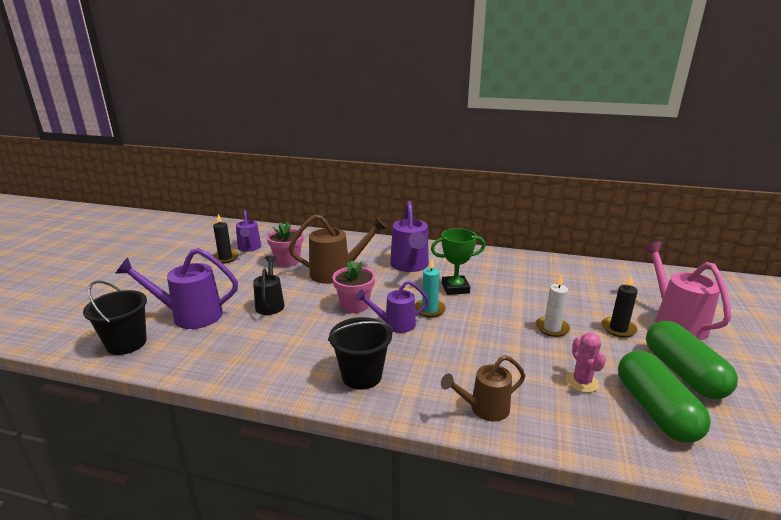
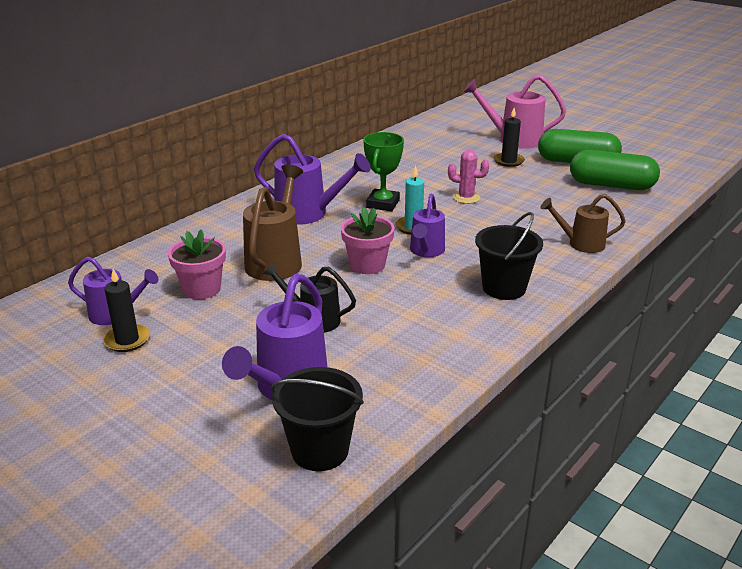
camera: 65 degrees left, 5 degrees up
brown watering can [441,355,526,421] -> brown watering can turned 90 degrees clockwise [540,194,626,253]
white candle [535,274,570,337] -> none
pink cactus [566,332,606,393] -> pink cactus moved to [448,150,489,204]

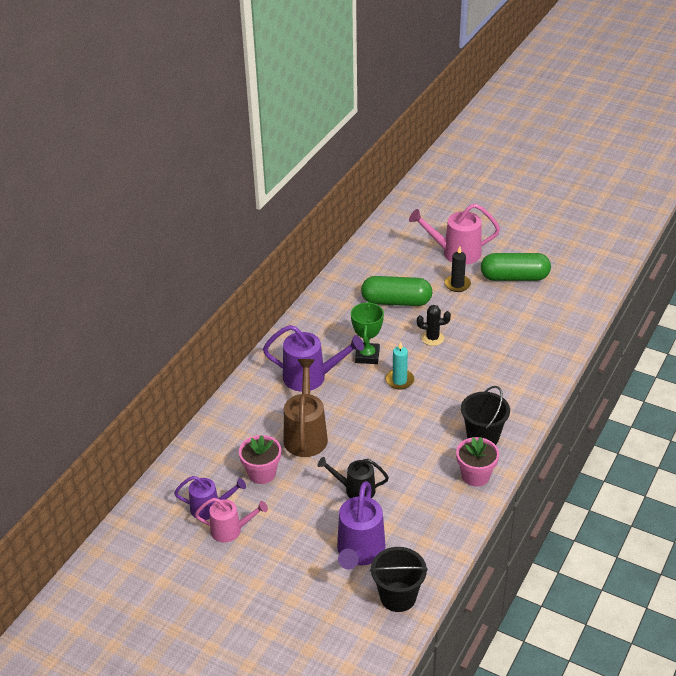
camera: 10 degrees left, 10 degrees up
black candle [103,269,150,352] -> pink watering can [195,498,268,543]
pink flower pot [341,207,395,274] -> pink flower pot moved to [456,437,499,487]
purple watering can [410,194,445,257] -> none
pink cactus [448,150,489,204] -> black cactus [417,305,451,346]
brown watering can [540,194,626,253] -> none
green capsule [570,150,660,190] -> green capsule moved to [361,276,433,306]

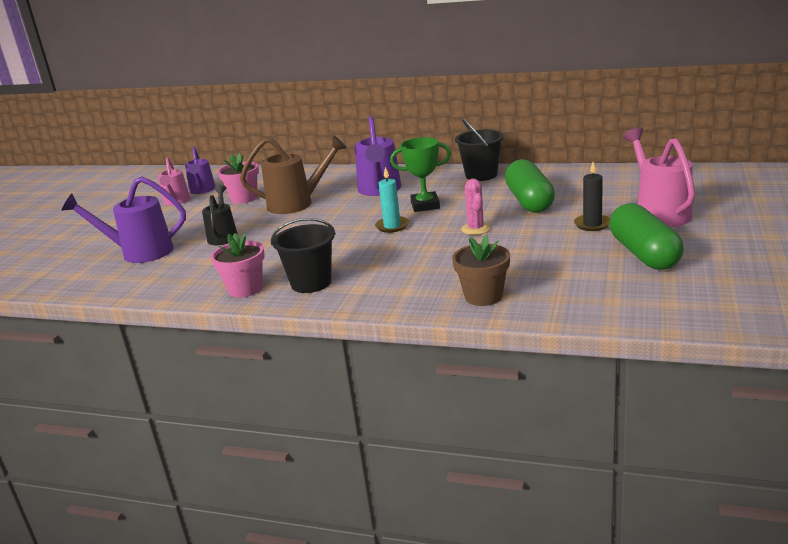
camera: 80 degrees right, 15 degrees down
black bucket [370,547,428,612] -> black bucket moved to [455,117,504,181]
black cactus [417,305,451,346] -> pink cactus [461,179,490,235]
none -> brown flower pot [452,235,510,306]

